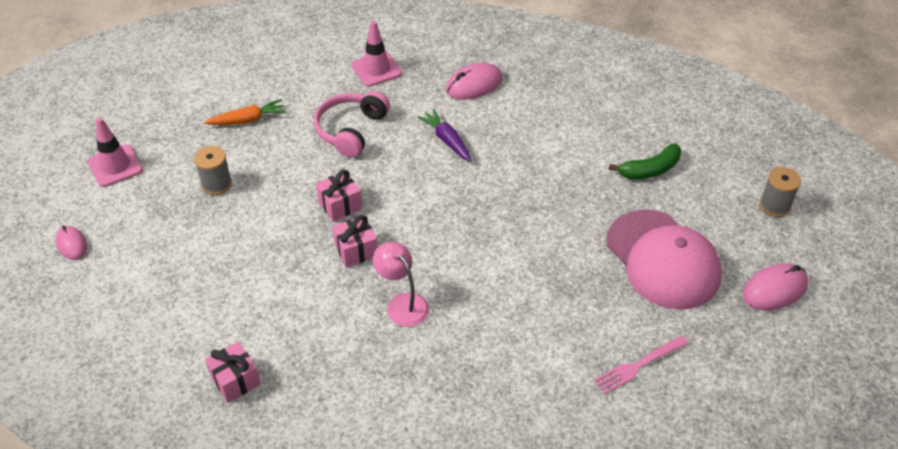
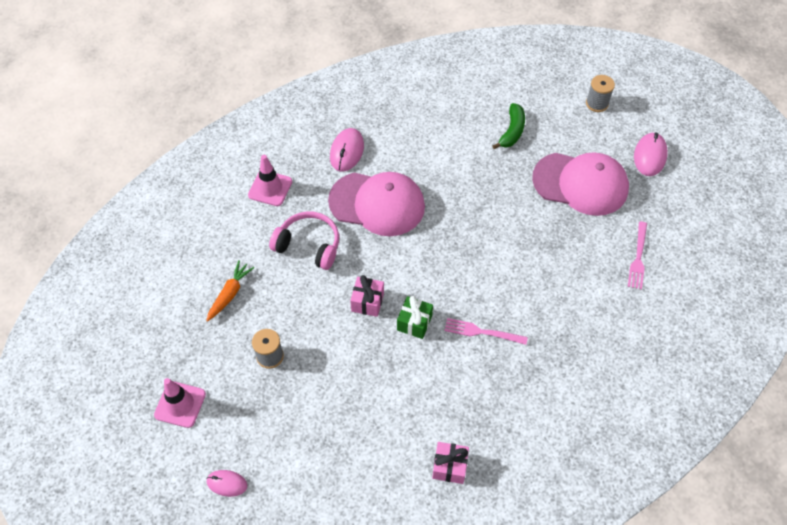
camera: 45 degrees left, 10 degrees up
pink headphones [314,91,390,158] -> pink headphones turned 135 degrees clockwise [269,212,339,270]
pink gift [332,215,378,268] -> green gift [397,296,433,339]
pink lamp [373,242,429,327] -> pink fork [444,318,528,345]
purple carrot [417,109,472,162] -> pink cap [328,172,425,236]

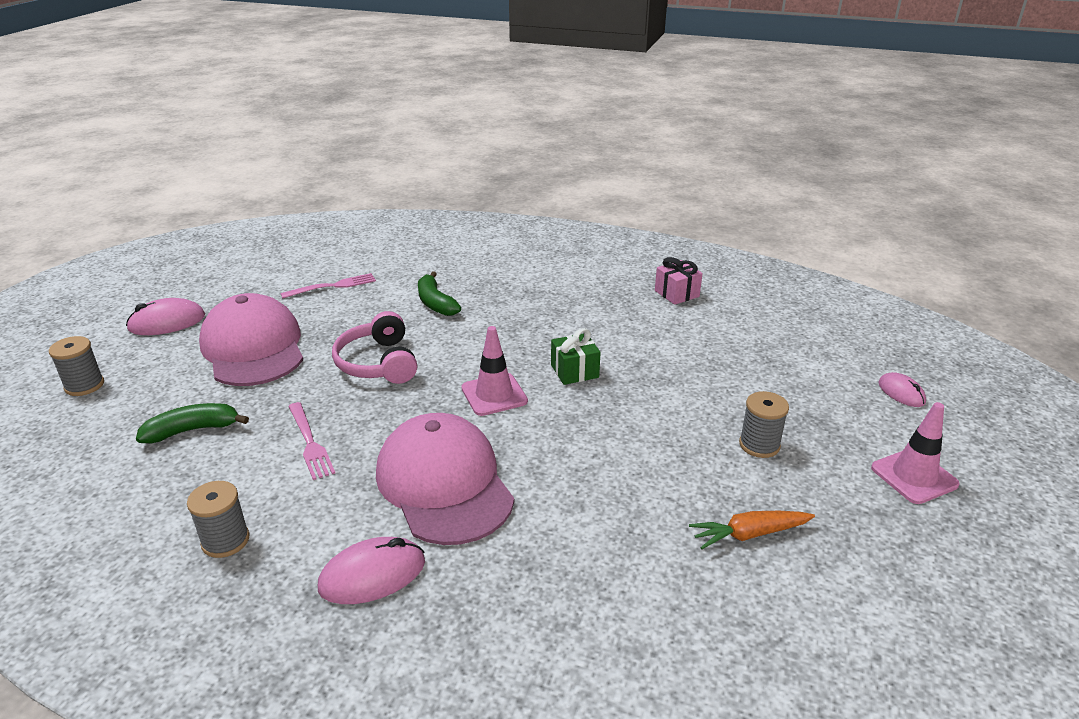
camera: 130 degrees left, 25 degrees down
pink traffic cone [248,155,292,206] -> pink traffic cone moved to [461,326,528,416]
pink headphones [269,212,339,270] -> pink headphones moved to [332,311,417,384]
pink gift [350,275,384,317] -> none
pink fork [444,318,528,345] -> pink fork moved to [288,402,335,480]
none -> grey spool [187,481,249,558]
none -> green banana [418,271,461,316]

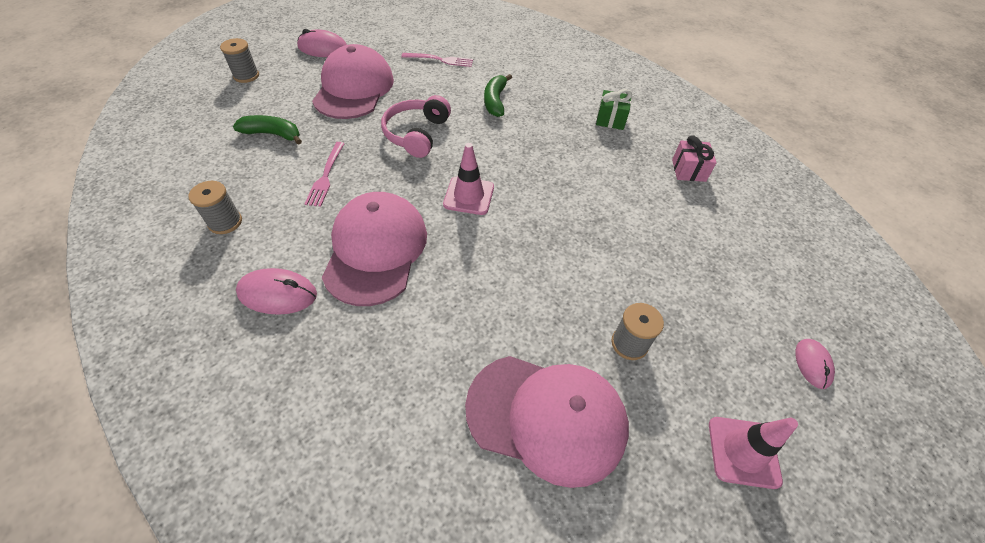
camera: 30 degrees right, 20 degrees up
green gift [551,328,601,385] -> green gift moved to [596,89,632,130]
orange carrot [689,511,815,549] -> pink cap [465,356,629,488]

